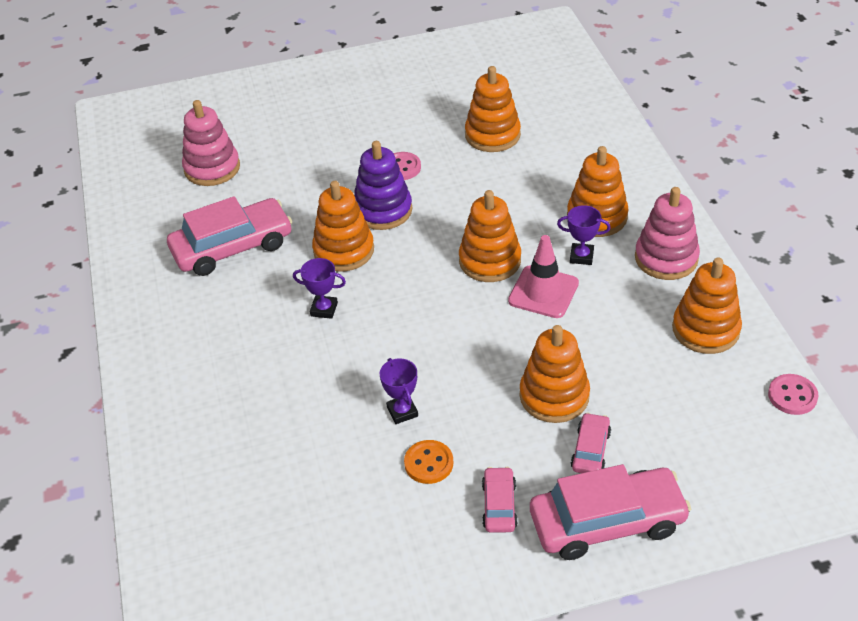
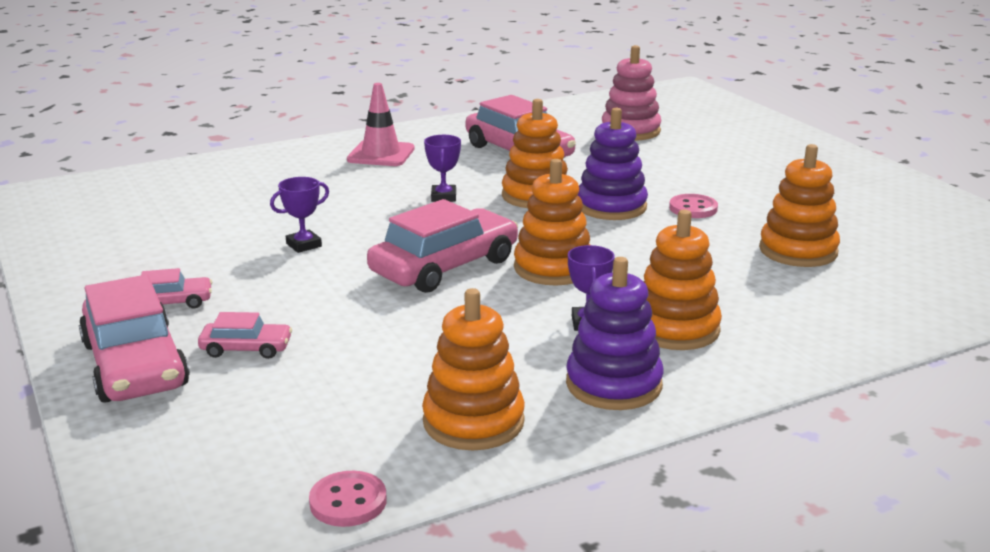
camera: 75 degrees right, 20 degrees down
orange button [404,440,453,484] -> none
pink traffic cone [508,235,579,318] -> pink traffic cone moved to [347,83,415,166]
orange stacking toy [520,325,590,423] -> none
pink stacking toy [635,187,700,280] -> purple stacking toy [566,257,664,410]
none -> pink car [367,199,518,293]

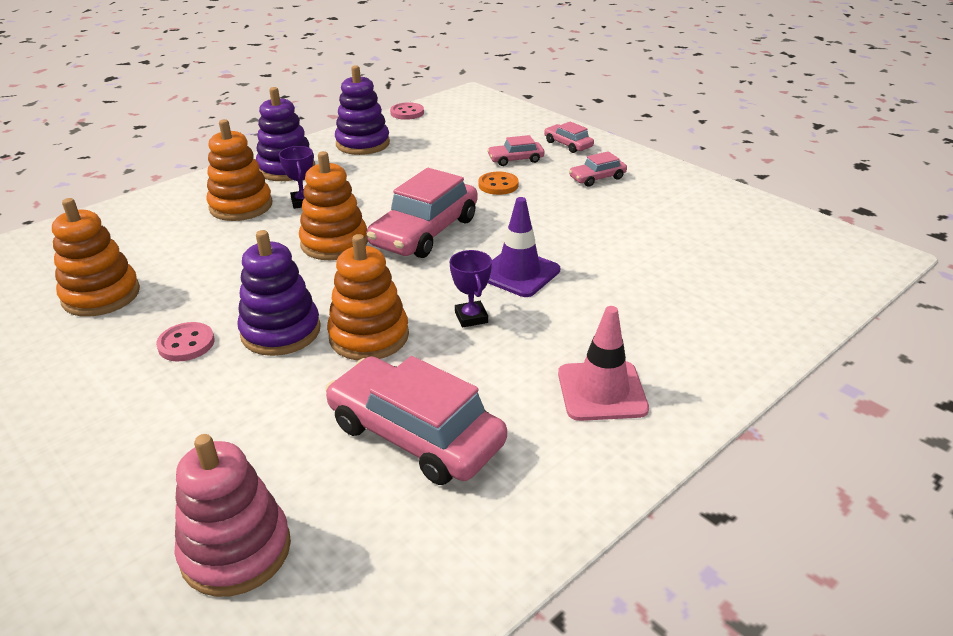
camera: 165 degrees right, 10 degrees up
pink car [79,275,190,403] -> pink car [544,121,594,153], size x0.49
purple trophy [270,177,329,253] -> none
orange stacking toy [422,288,525,450] -> purple stacking toy [335,65,390,155]
none -> orange button [478,172,519,195]
none -> purple traffic cone [488,197,560,297]

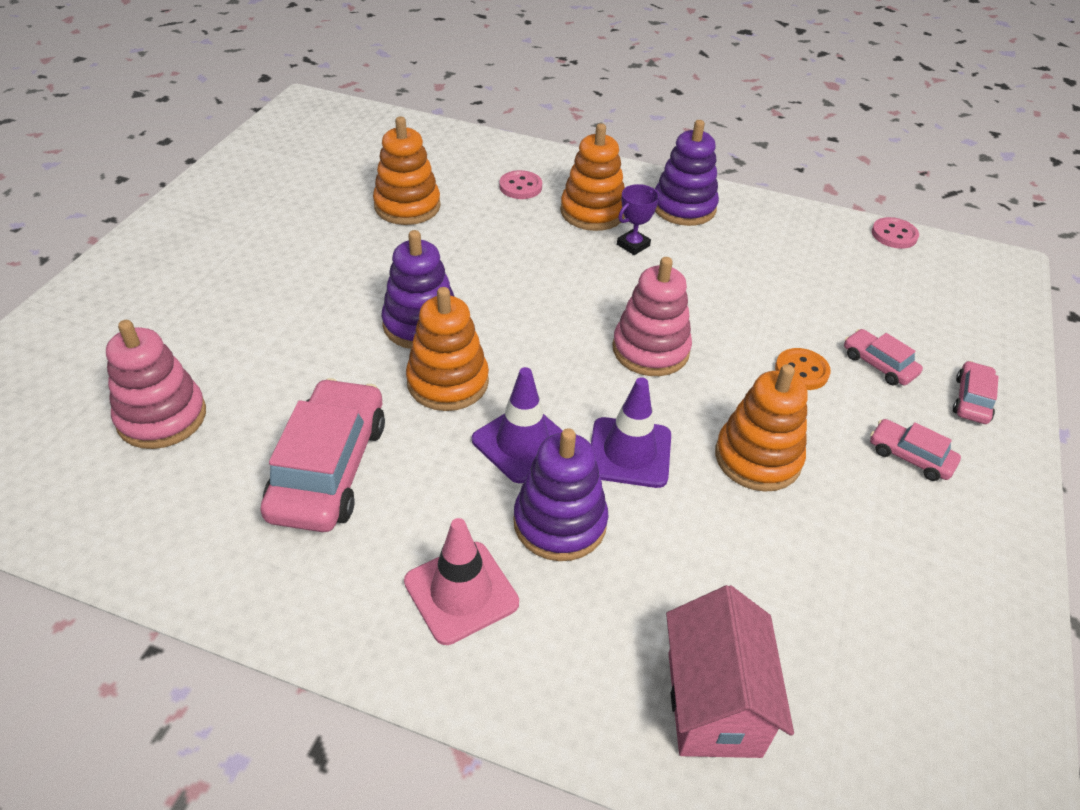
camera: 60 degrees right, 10 degrees up
pink button [156,322,215,361] -> pink button moved to [499,170,542,199]
orange stacking toy [299,151,368,260] -> orange stacking toy moved to [715,364,808,492]
purple stacking toy [335,65,390,155] -> purple stacking toy moved to [513,428,608,561]
pink car [367,168,478,258] -> pink stacking toy [612,257,692,376]
purple trophy [450,250,492,328] -> purple traffic cone [472,367,563,483]
none -> pink house [666,585,794,758]

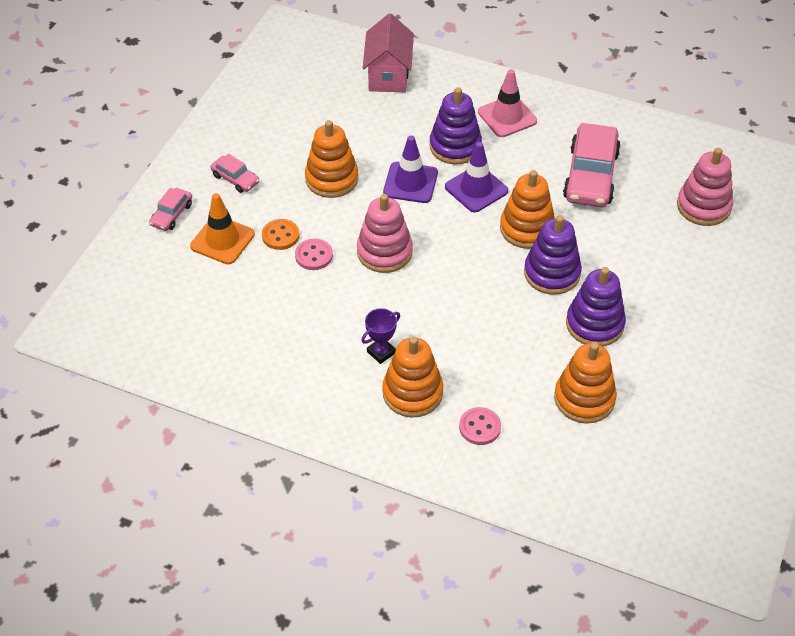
camera: 175 degrees left, 5 degrees up
purple stacking toy [655,120,719,226] -> purple stacking toy moved to [566,267,626,347]
pink car [844,329,923,385] -> orange traffic cone [190,193,255,264]
pink button [872,217,919,249] -> pink button moved to [295,239,333,270]

